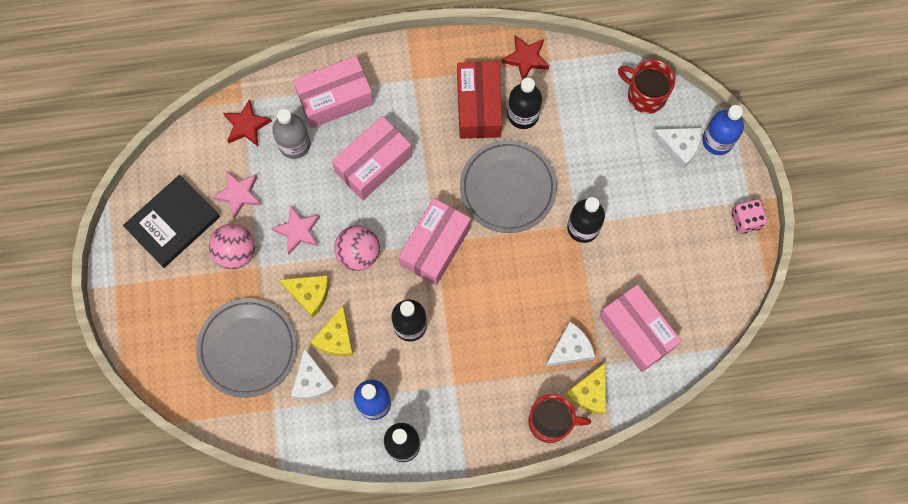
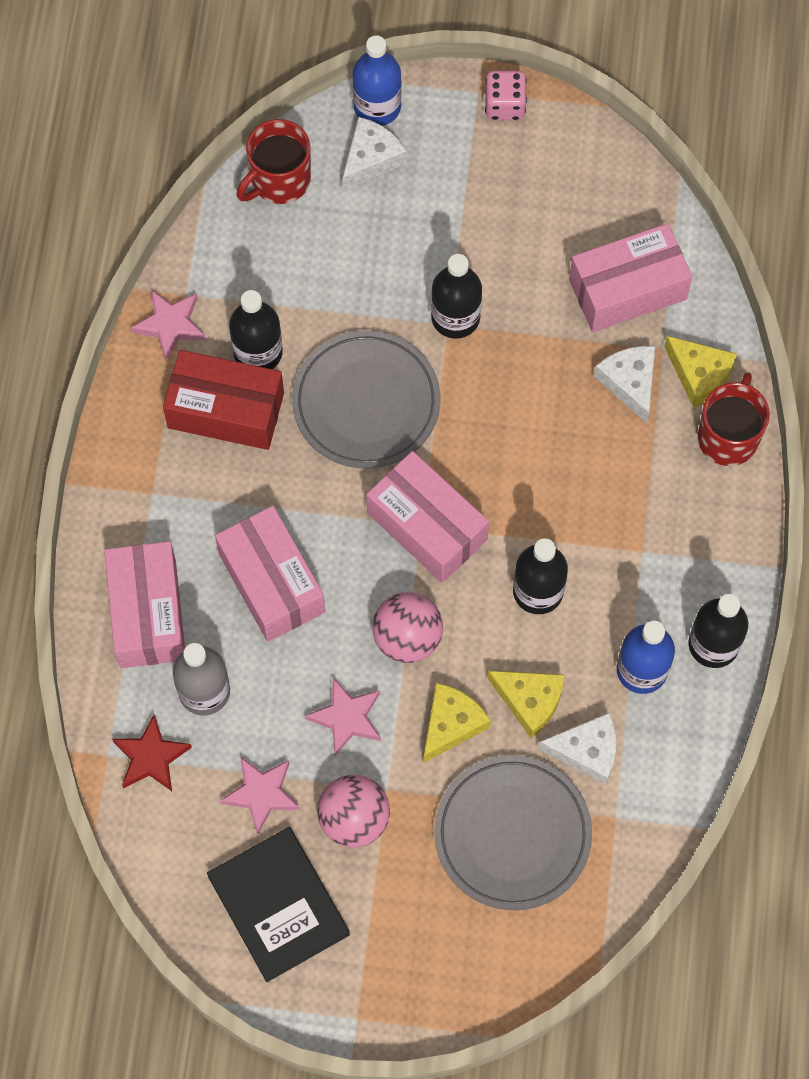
camera: 75 degrees left, 5 degrees down
red star [501,35,549,80] -> pink star [131,290,206,361]

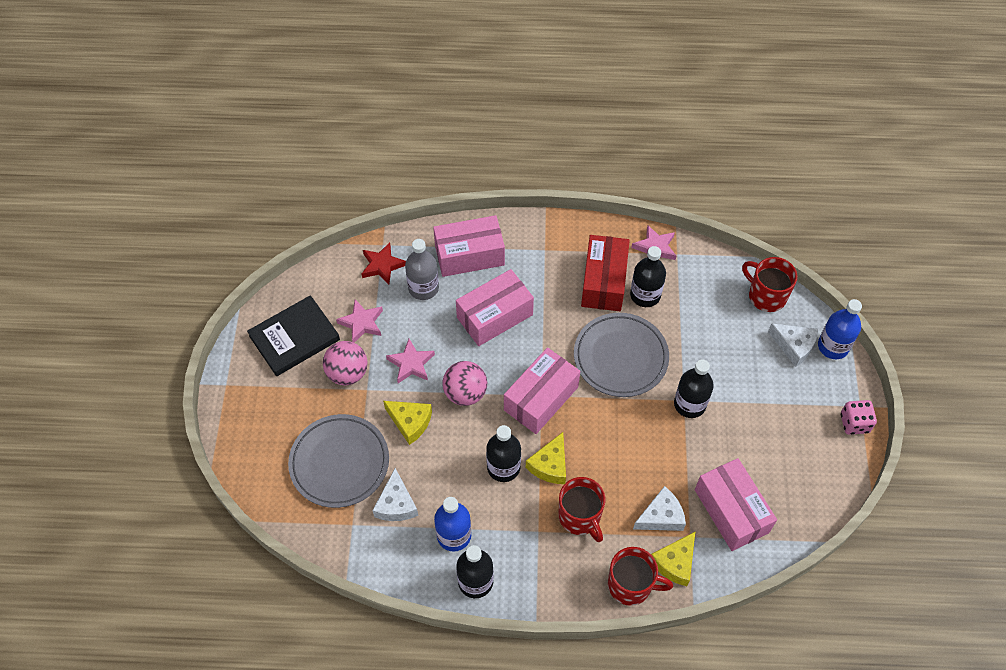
camera: 85 degrees right, 10 degrees down
yellow cheese [488,671,564,738] -> yellow cheese moved to [526,432,566,484]
none -> red mug [558,477,605,542]

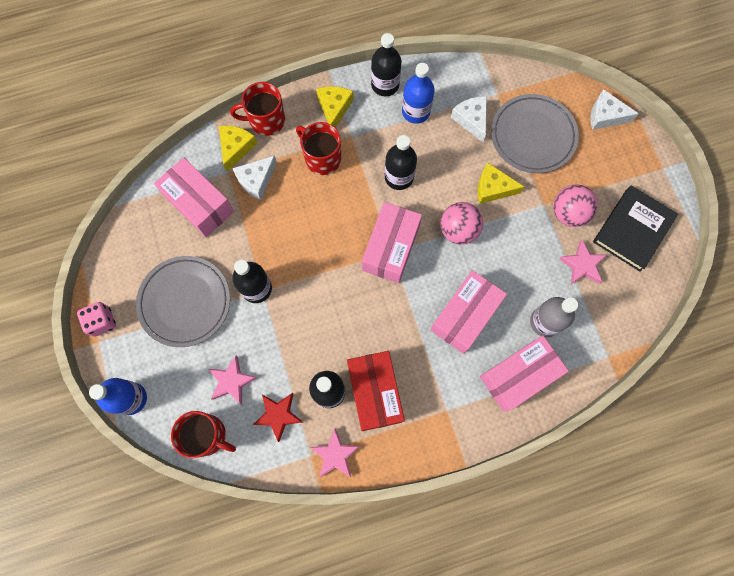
camera: 160 degrees right, 15 degrees up
red star [362,243,406,285] -> red star moved to [253,393,303,442]
pink star [386,339,435,383] -> pink star moved to [209,356,257,405]
yellow cheese [526,432,566,484] -> yellow cheese moved to [316,86,354,128]
grey plate [574,313,669,397] -> grey plate moved to [136,256,230,347]
white cheese [768,323,818,367] -> white cheese moved to [590,89,639,130]

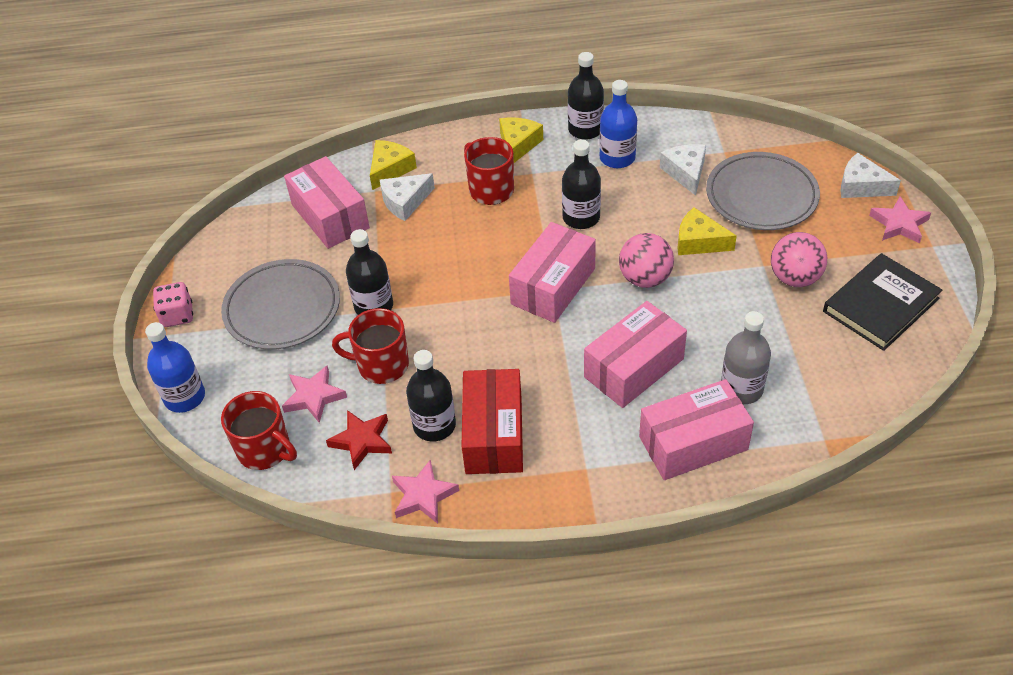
camera: 15 degrees right, 25 degrees down
red mug [230,82,285,136] -> red mug moved to [332,308,409,384]
pink star [559,240,607,284] -> pink star moved to [869,196,931,244]

